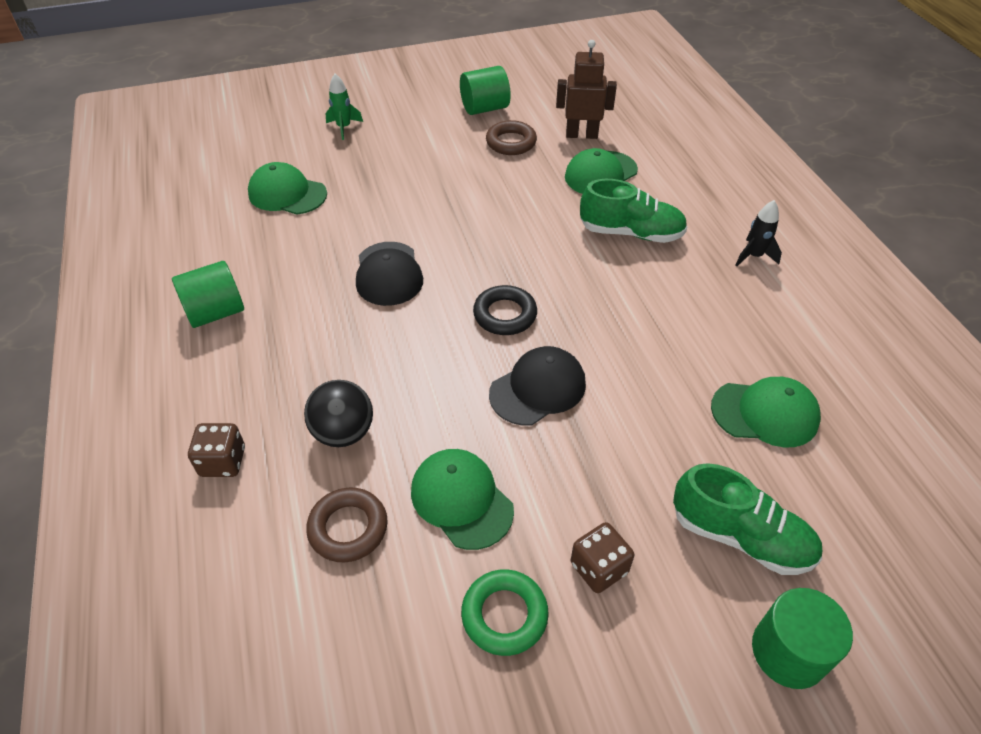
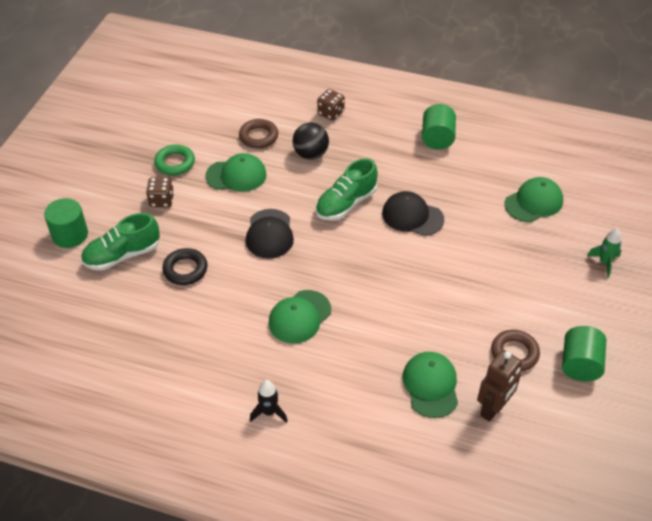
camera: 125 degrees right, 0 degrees up
black ring [473,285,537,335] -> black ring moved to [162,248,208,285]
green shoe [580,179,687,243] -> green shoe moved to [316,158,378,221]
green cap [711,377,821,447] -> green cap moved to [268,290,331,344]

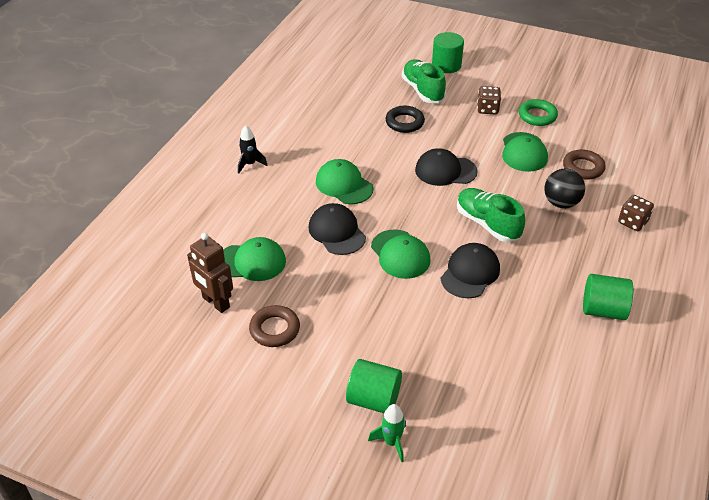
camera: 95 degrees right, 5 degrees down
green cap [504,177,563,222] -> green cap moved to [371,229,431,279]
green cylinder [562,326,606,381] -> green cylinder moved to [346,359,402,413]
none -> black cap [308,203,366,255]

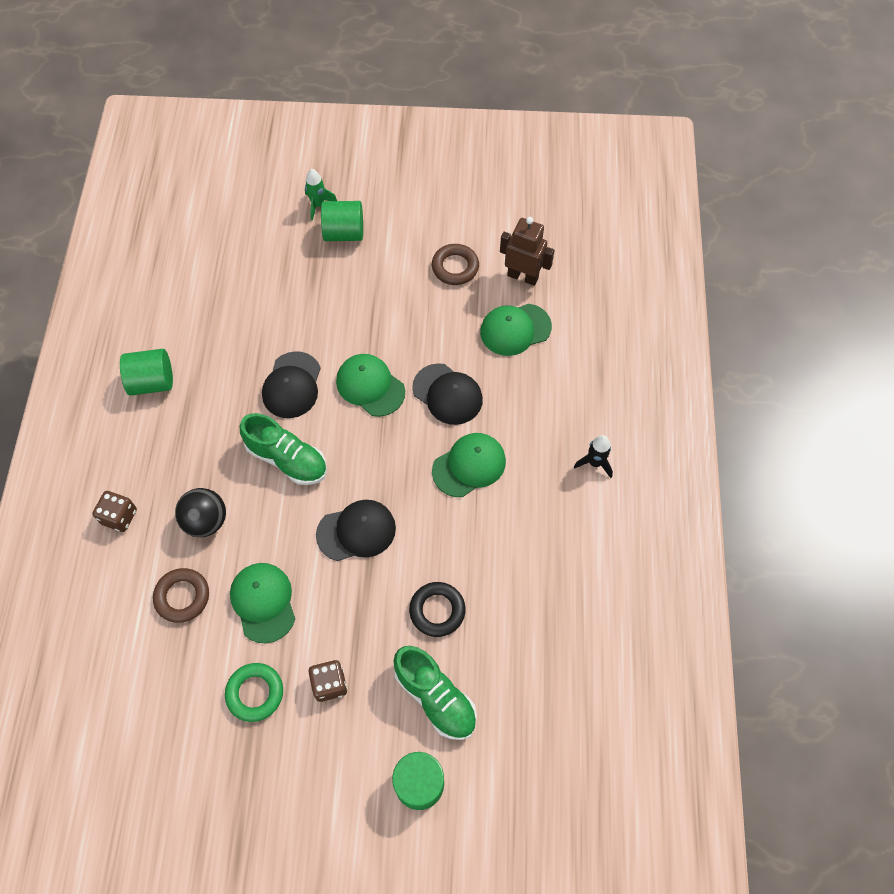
camera: 160 degrees right, 20 degrees up
green cap [316,159,374,204] -> green cap turned 60 degrees counterclockwise [432,433,506,497]

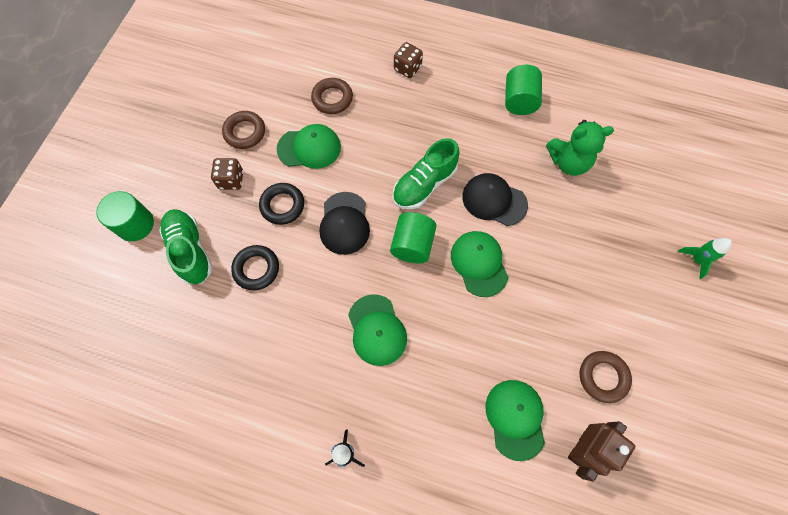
camera: 105 degrees right, 5 degrees up
black ball [175,488,226,537] -> none
green ring [225,663,283,722] -> brown ring [222,111,265,149]
green cylinder [321,201,363,241] -> green cylinder moved to [390,212,437,263]
green cap [336,354,405,417] -> green cap turned 75 degrees counterclockwise [451,231,508,297]
green shoe [393,646,477,740] -> green shoe turned 90 degrees clockwise [159,209,213,284]
black cap [412,363,483,425] -> none
none -> black ring [259,183,304,225]
none -> green teddy bear [546,120,614,176]

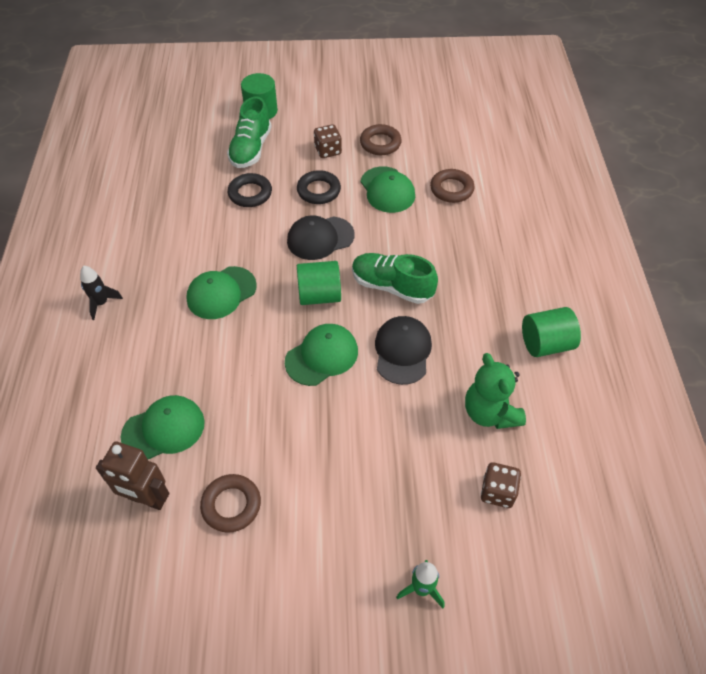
camera: 70 degrees right, 15 degrees down
green shoe [159,209,213,284] -> green shoe turned 150 degrees clockwise [227,96,272,168]
brown dice [394,42,423,78] -> brown dice moved to [481,462,521,508]

